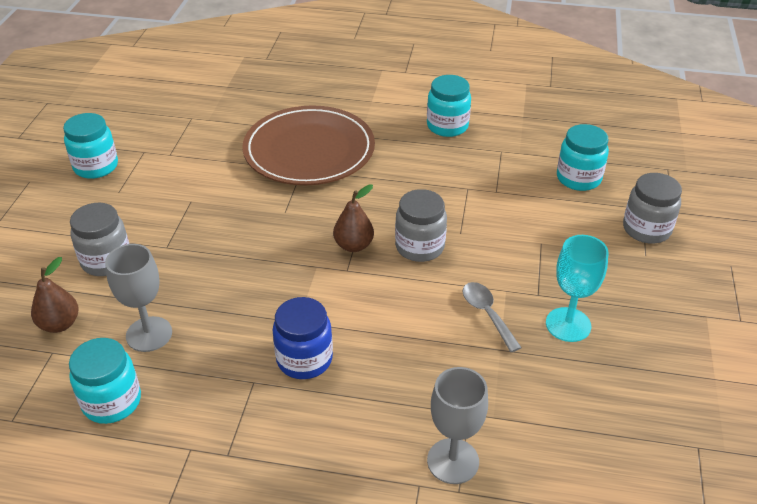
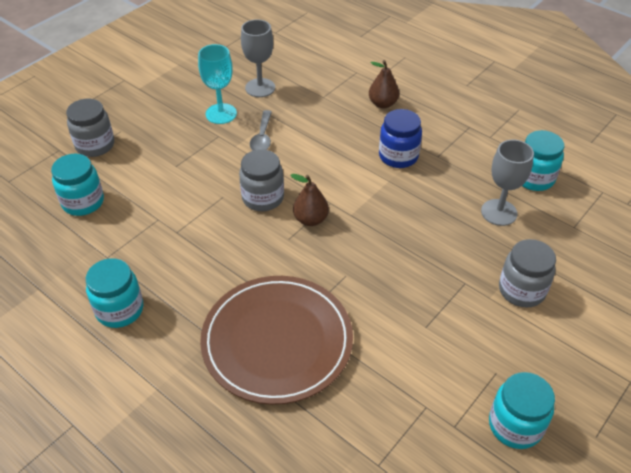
camera: 150 degrees left, 5 degrees up
brown pear [31,257,79,333] -> brown pear moved to [369,60,399,108]
grey goblet [427,367,488,484] -> grey goblet moved to [241,19,275,97]

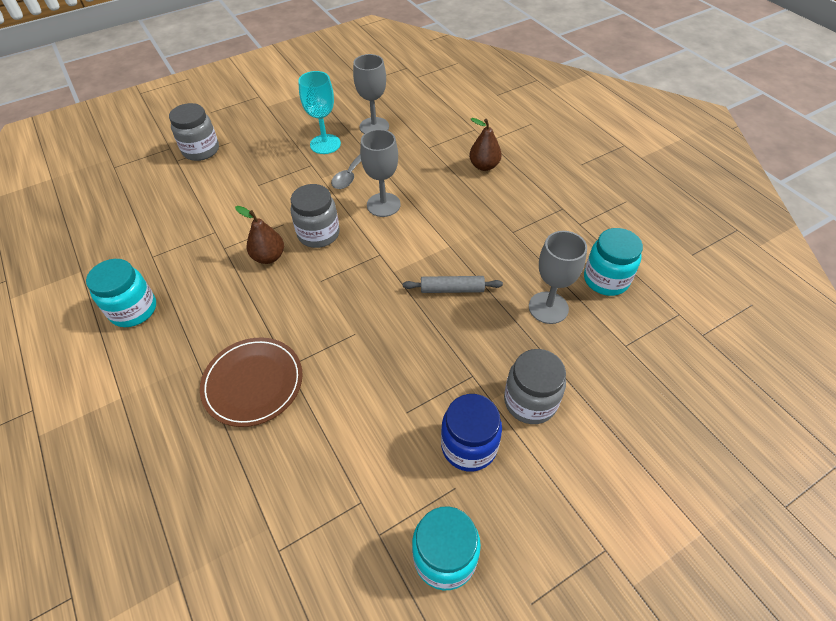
camera: 20 degrees right, 5 degrees up
turquoise jar [51,154,104,216] -> none
brown plate [200,276,353,405] -> brown plate [200,338,303,427], size x0.64
brown pear [290,174,329,226] -> brown pear moved to [235,206,284,264]
blue jar [379,109,422,168] -> blue jar moved to [441,394,502,472]
none -> grey goblet [360,129,401,217]
none -> grey rolling pin [403,276,503,293]

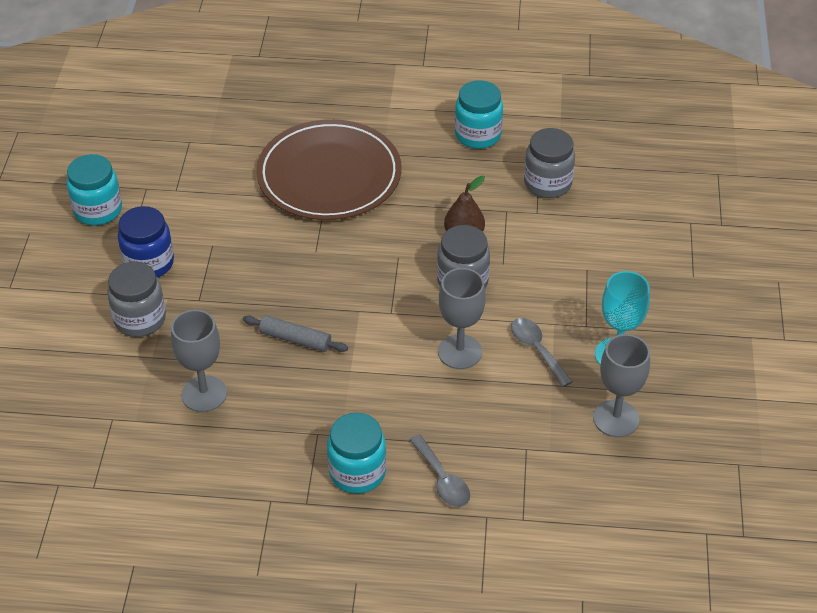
camera: 125 degrees right, 5 degrees down
grey jar [169,103,219,161] -> grey jar moved to [524,128,575,198]
brown plate [200,338,303,427] -> brown plate [256,119,402,220], size x1.56
grey rolling pin [403,276,503,293] -> grey rolling pin turned 75 degrees clockwise [243,315,348,352]
brown pear [469,118,502,171] -> grey spoon [409,434,470,507]
turquoise jar [584,228,643,296] -> turquoise jar moved to [327,413,386,494]

